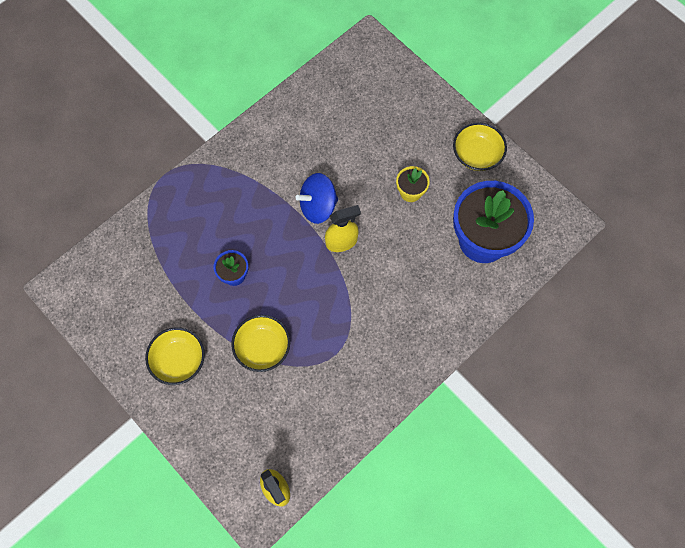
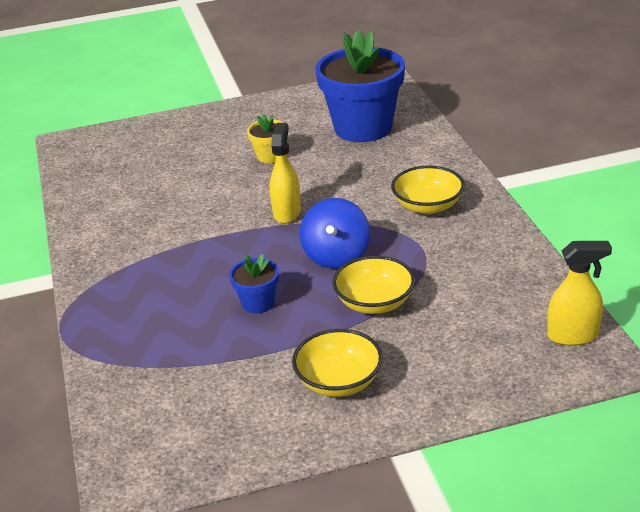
camera: 60 degrees left, 35 degrees down
blue spinning top [296,173,338,224] -> blue spinning top moved to [300,198,370,269]
yellow bowl [453,122,507,171] -> yellow bowl moved to [391,165,465,214]

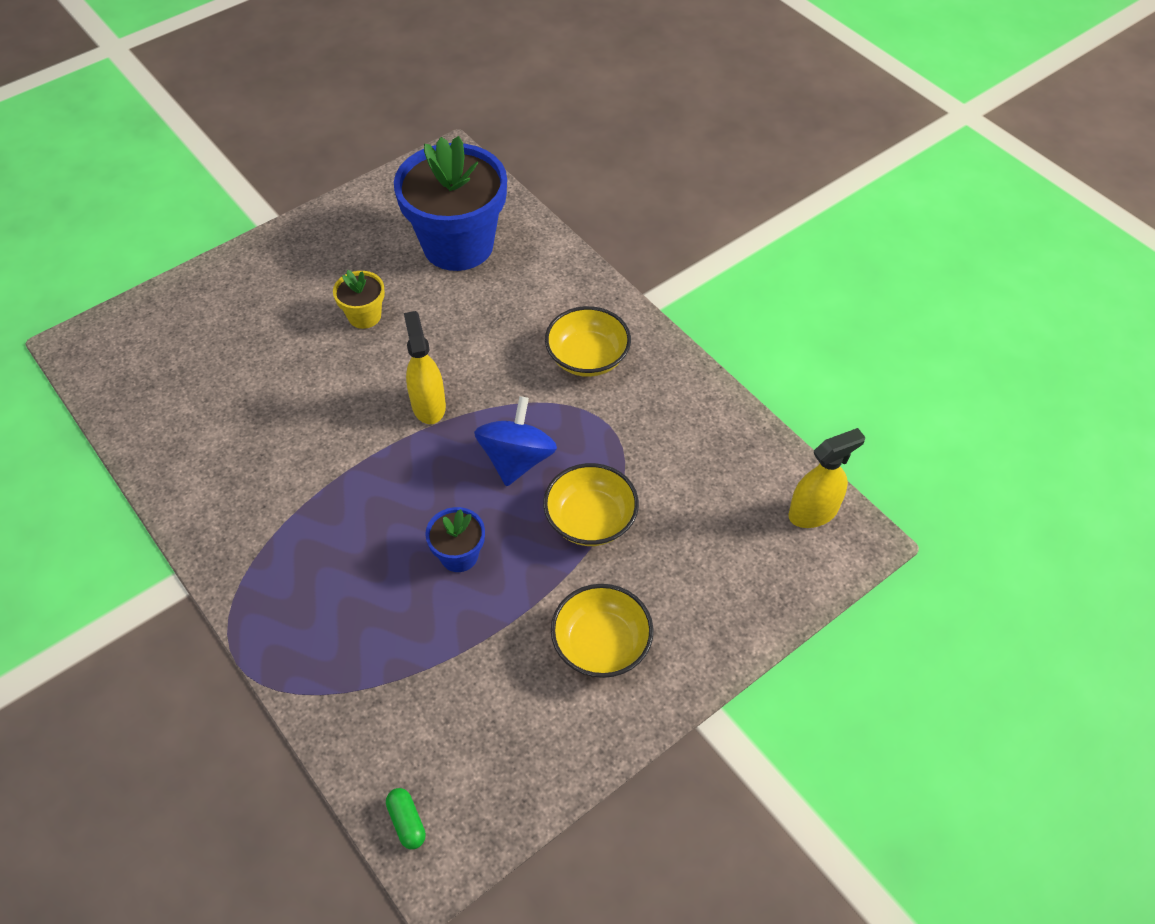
camera: 25 degrees left, 20 degrees up
blue spinning top [300,198,370,269] -> blue spinning top turned 150 degrees counterclockwise [474,396,557,486]
none -> green capsule [386,788,426,849]

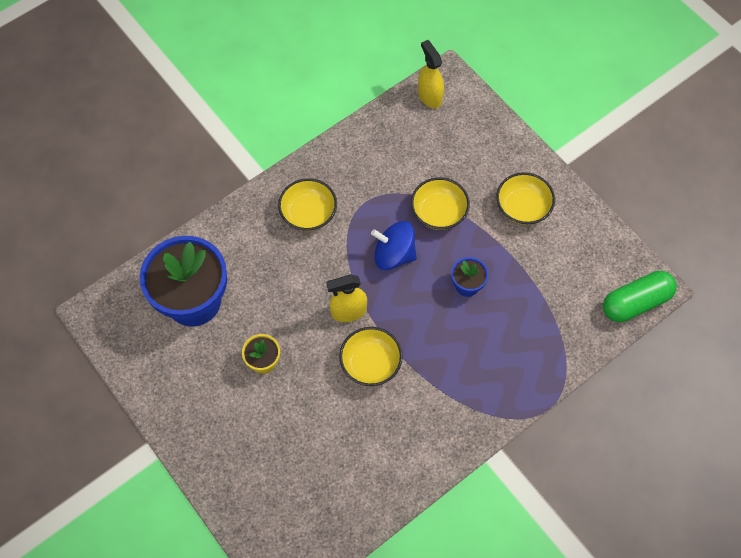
camera: 90 degrees left, 10 degrees up
green capsule [386,788,426,849] -> green capsule [603,271,677,322], size x2.27
none -> yellow bowl [339,327,403,386]

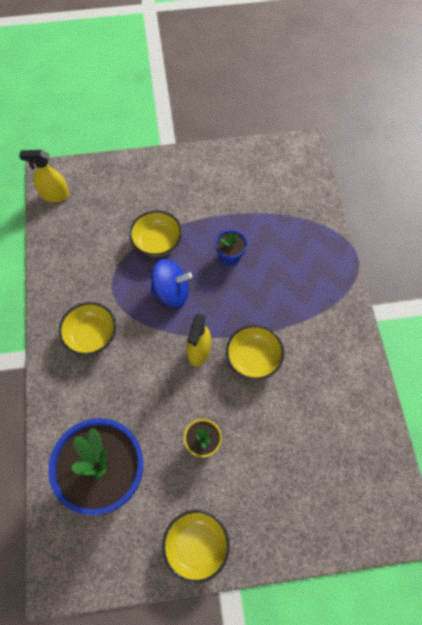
camera: 60 degrees left, 0 degrees up
blue spinning top [371,221,417,270] -> blue spinning top turned 135 degrees counterclockwise [150,259,192,307]
yellow bowl [496,172,555,225] -> yellow bowl moved to [162,510,230,583]
green capsule [603,271,677,322] -> none

